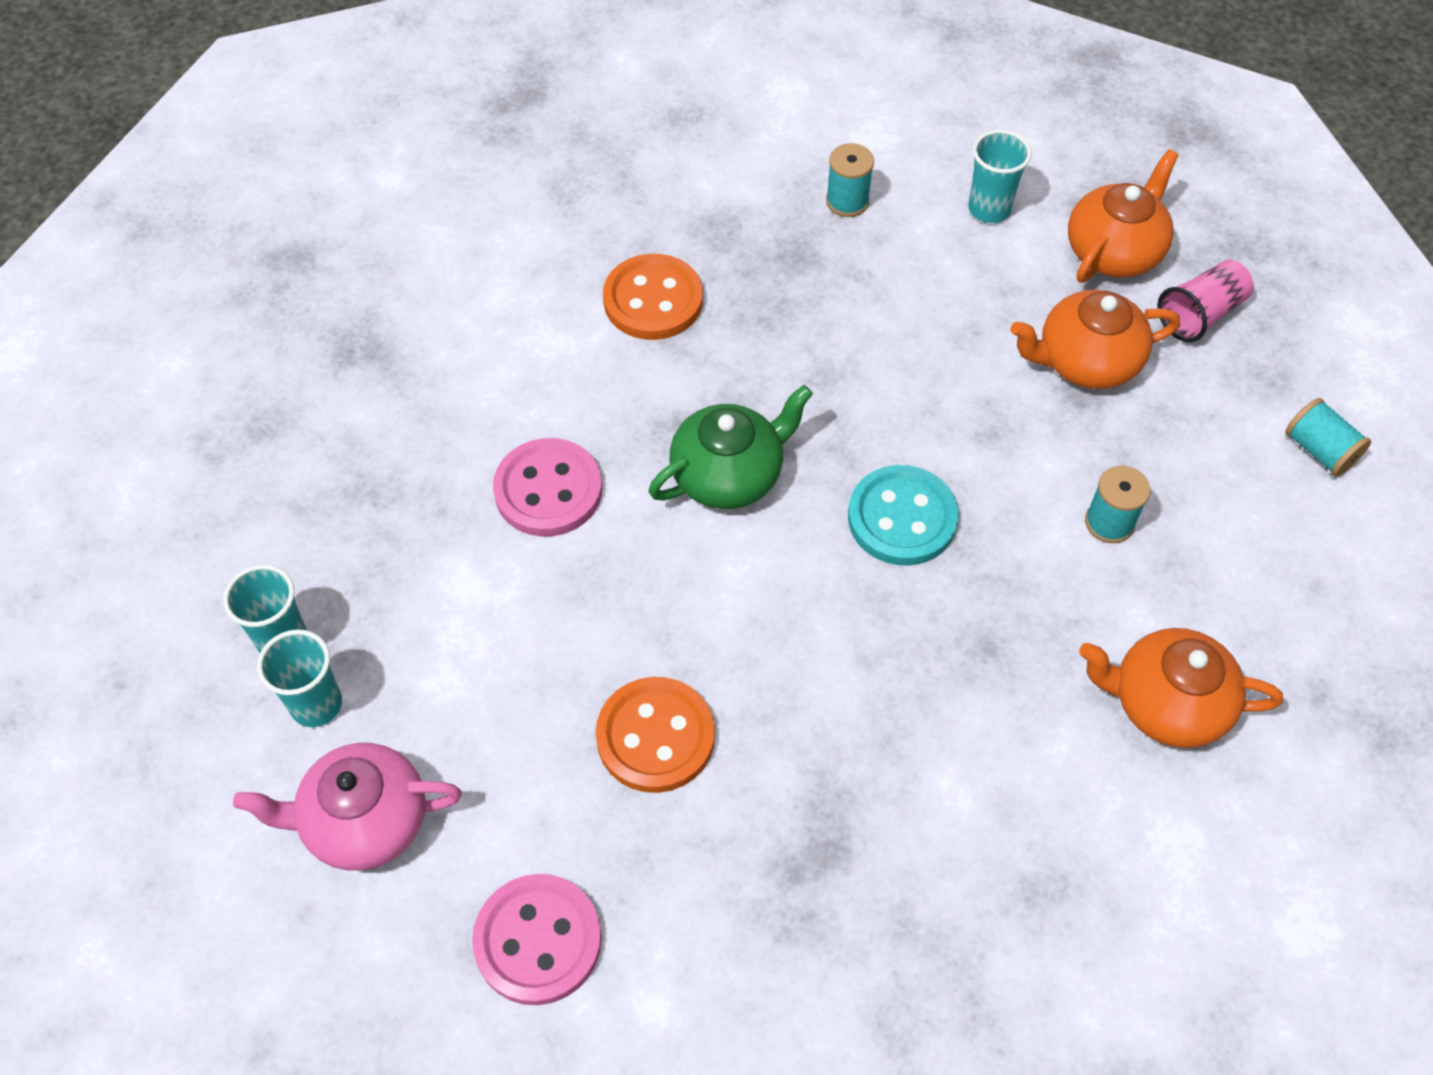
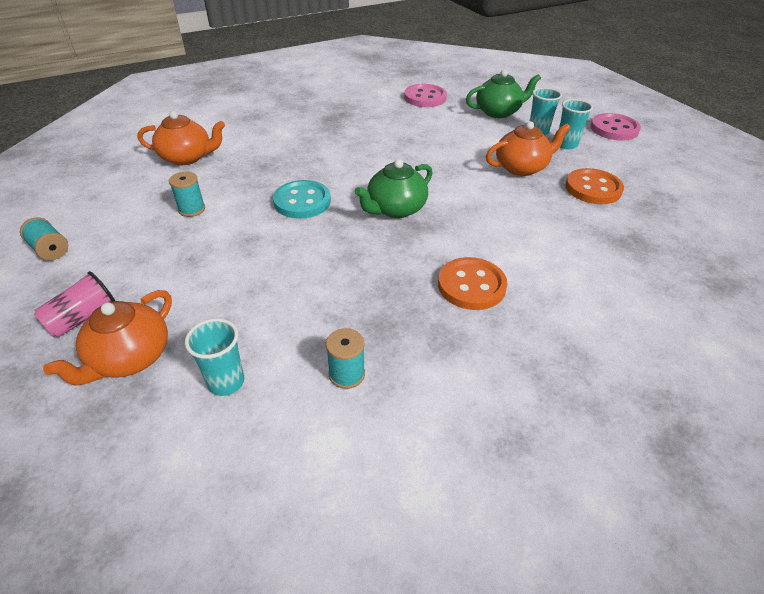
camera: 170 degrees right, 15 degrees down
pink teapot [233,743,462,870] -> green teapot [466,70,541,118]
pink button [493,438,602,537] -> pink button moved to [591,113,641,141]
orange button [596,677,715,793] -> orange button moved to [565,168,624,204]
orange teapot [1010,290,1180,389] -> orange teapot moved to [486,121,571,176]

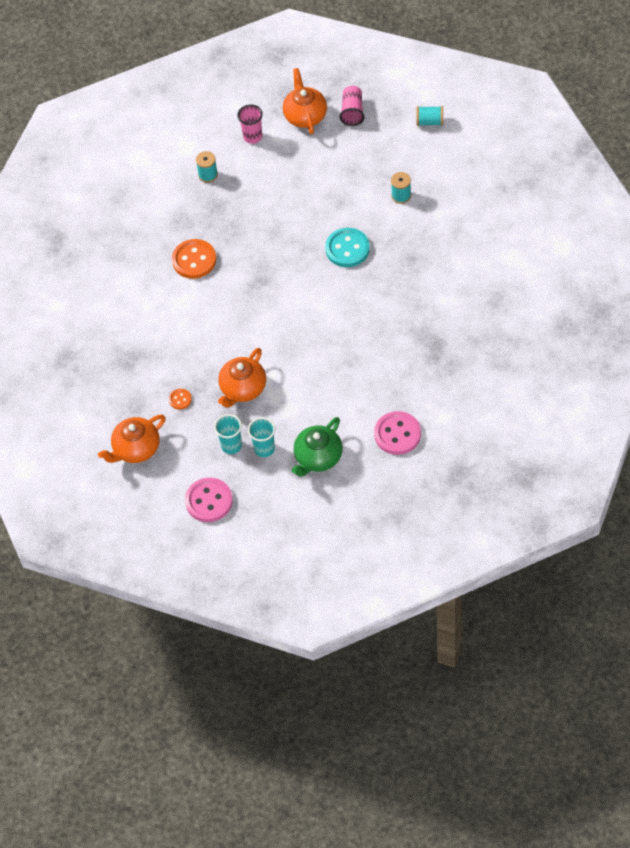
camera: 145 degrees right, 15 degrees up
orange teapot [137,111,225,165] -> orange teapot moved to [98,415,166,463]
turquoise cup [185,318,244,396] -> pink cup [237,104,263,144]
green teapot [354,159,433,218] -> none
orange button [565,168,624,204] -> orange button [169,389,192,410], size x0.49

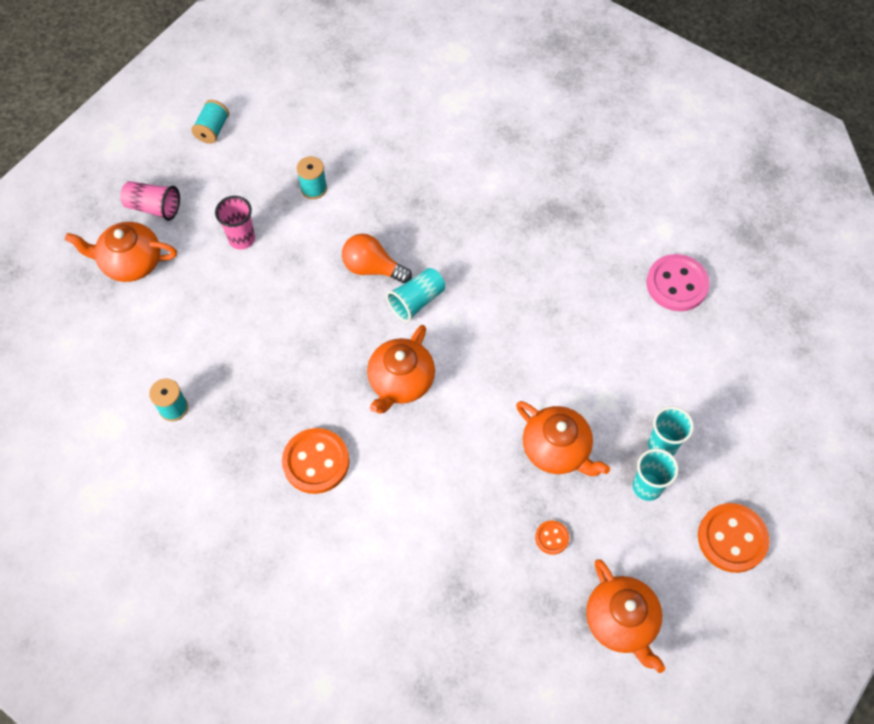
camera: 80 degrees left, 5 degrees up
pink button [185,478,233,522] -> orange button [698,503,770,573]
pink cup [237,104,263,144] -> pink cup moved to [215,196,255,250]
green teapot [291,417,343,477] -> none
turquoise button [325,228,370,267] -> orange light bulb [342,234,412,283]
none -> orange teapot [367,325,435,414]
none -> turquoise cup [386,268,445,322]

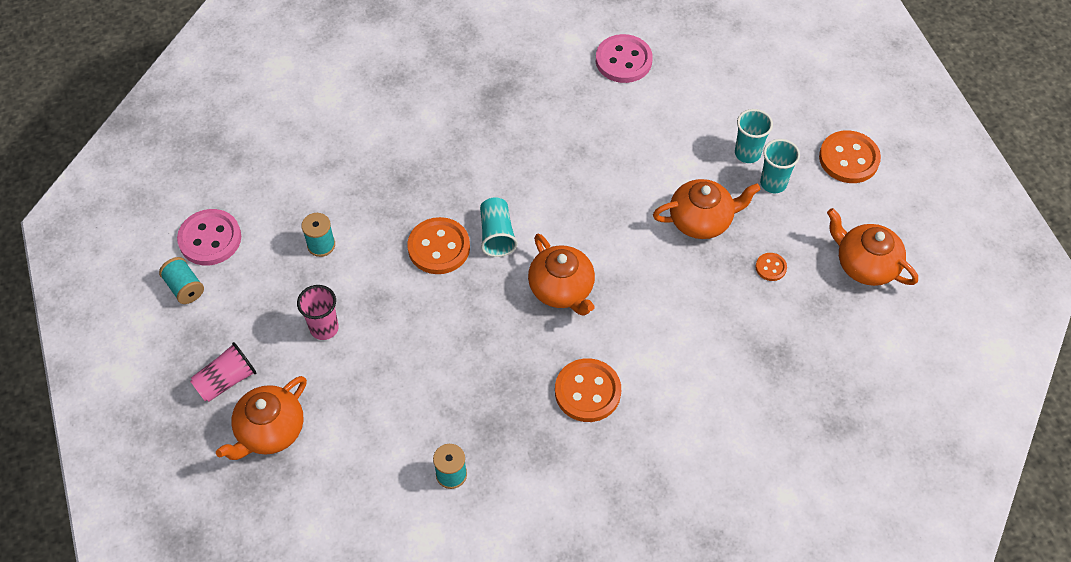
camera: 55 degrees left, 5 degrees down
orange light bulb [342,234,412,283] -> orange button [407,217,470,274]
orange teapot [586,559,665,673] -> orange teapot turned 150 degrees counterclockwise [827,208,918,286]
none -> pink button [177,209,241,265]

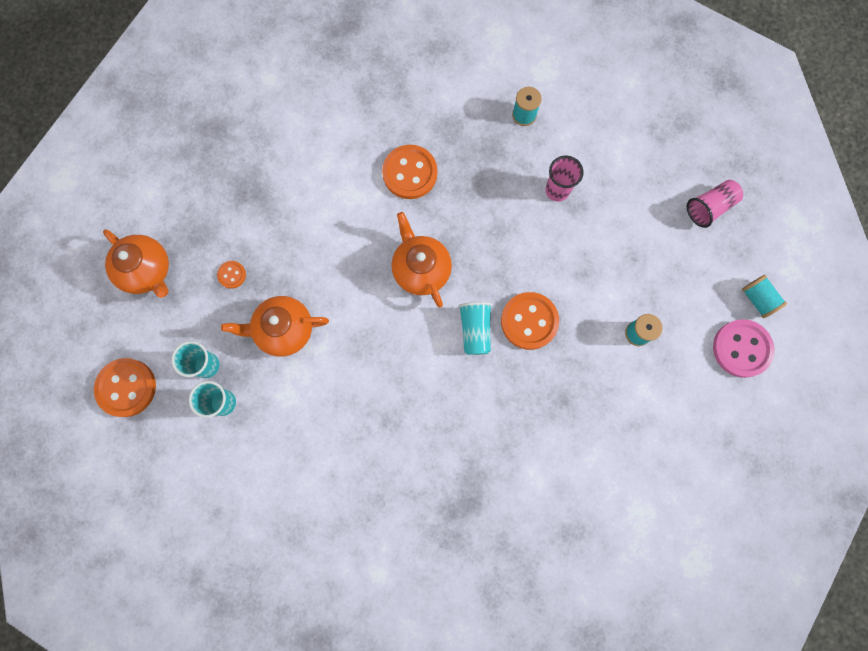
camera: 175 degrees left, 20 degrees up
orange teapot [216,376,307,460] -> none
pink cup [297,285,339,340] -> pink cup moved to [545,156,584,202]
pink button [596,34,653,83] -> none

